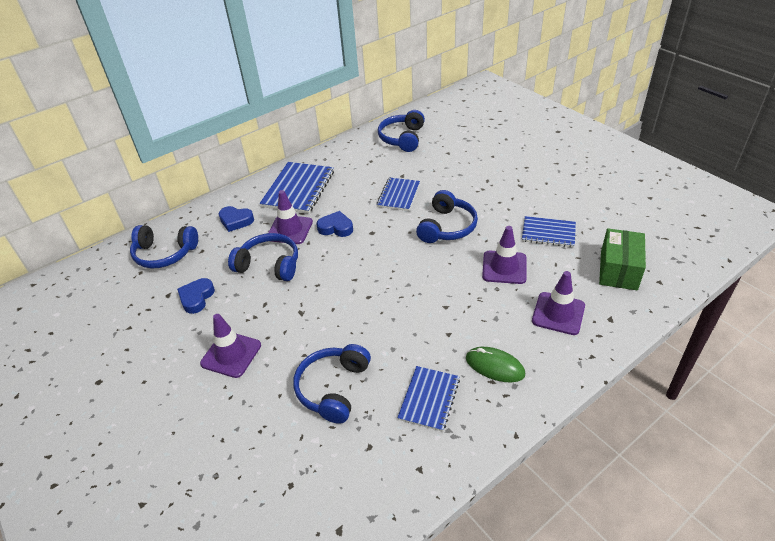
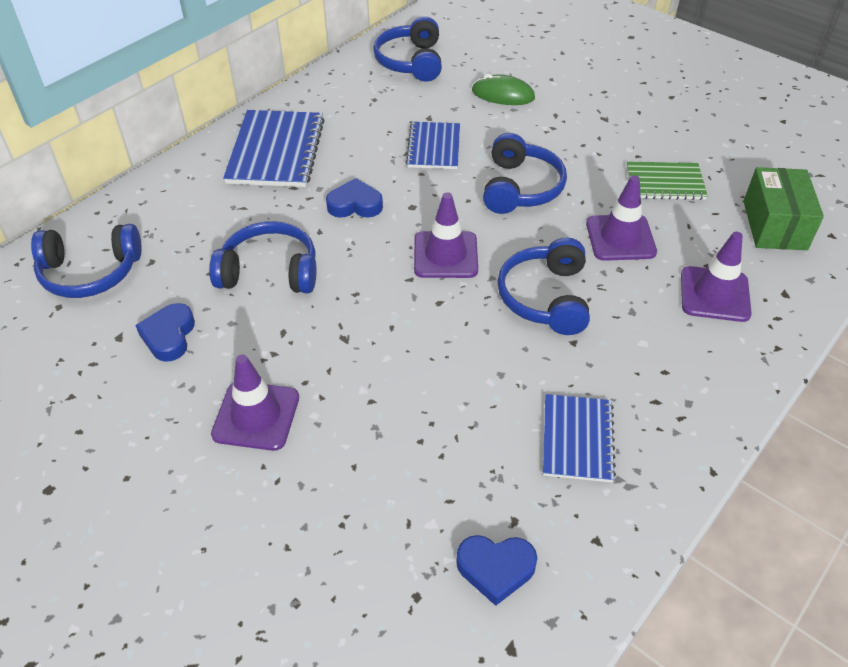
camera: 15 degrees left, 5 degrees up
blue heart [218,206,254,232] -> blue heart moved to [456,535,537,606]
purple traffic cone [268,190,313,244] -> purple traffic cone moved to [414,192,478,278]
blue headphones [293,344,371,424] -> blue headphones moved to [497,238,590,335]
green mouse [466,347,525,382] -> green mouse moved to [472,74,535,105]
blue notebook [522,216,576,247] -> green notebook [626,162,708,200]

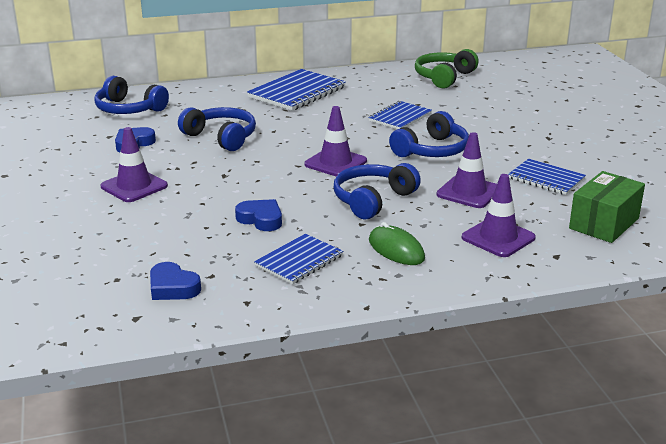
camera: 35 degrees right, 20 degrees down
blue heart [326,178,383,218] -> blue heart moved to [235,199,282,231]
blue headphones [373,16,442,82] -> green headphones [415,49,479,89]
green mouse [472,74,535,105] -> green mouse moved to [369,222,425,265]
green notebook [626,162,708,200] -> blue notebook [508,159,586,195]

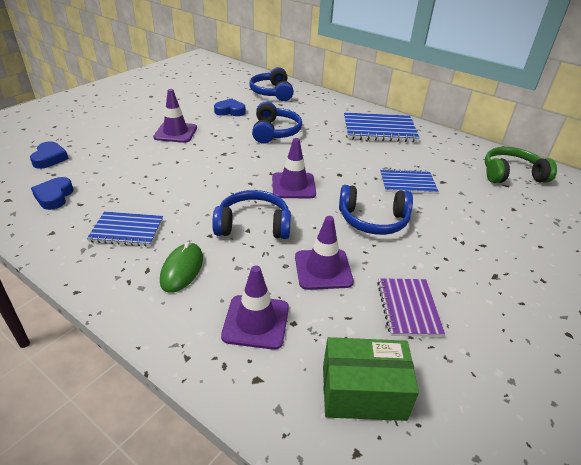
camera: 50 degrees right, 10 degrees up
blue heart [235,199,282,231] -> blue heart moved to [30,141,69,169]
blue notebook [508,159,586,195] -> purple notebook [377,278,445,337]

